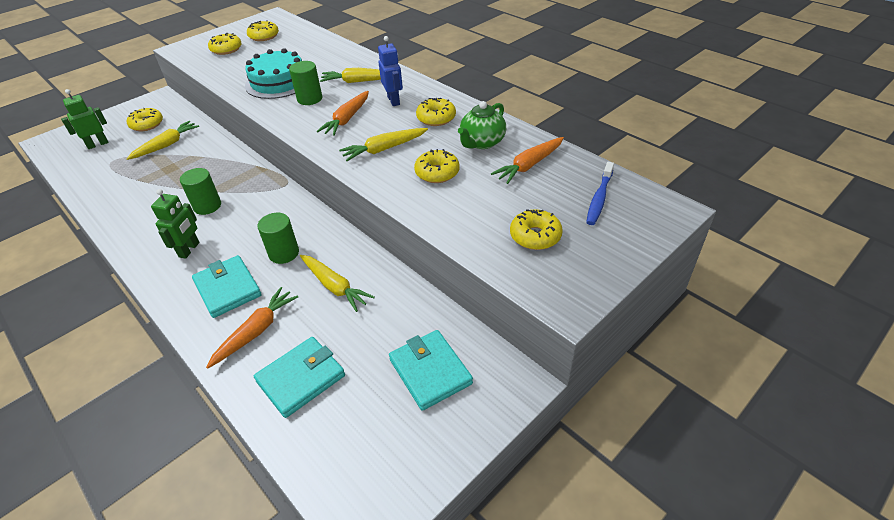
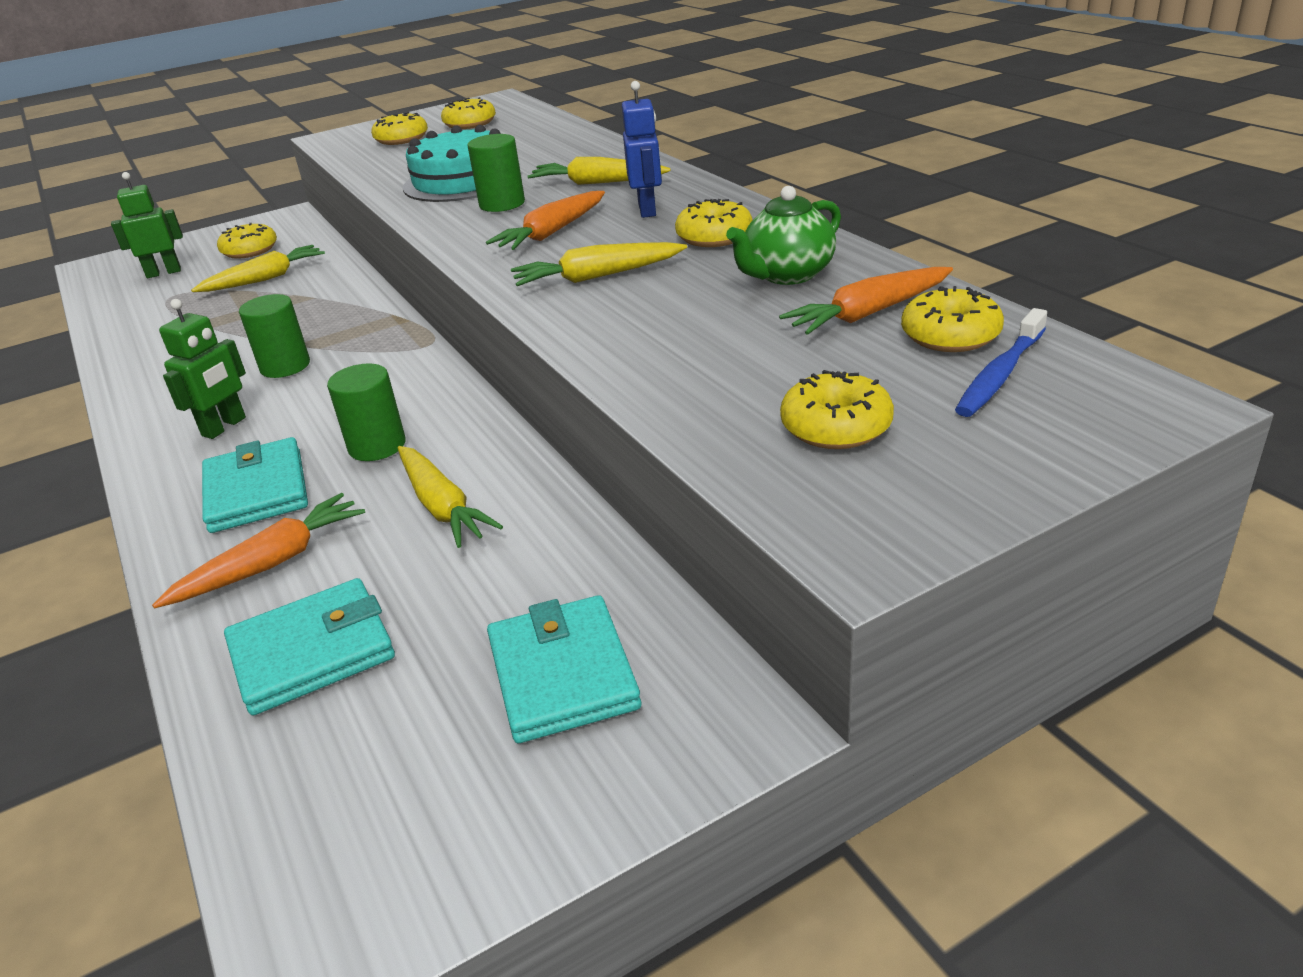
camera: 15 degrees right, 10 degrees down
yellow donut [414,149,460,183] -> yellow donut moved to [901,286,1004,352]

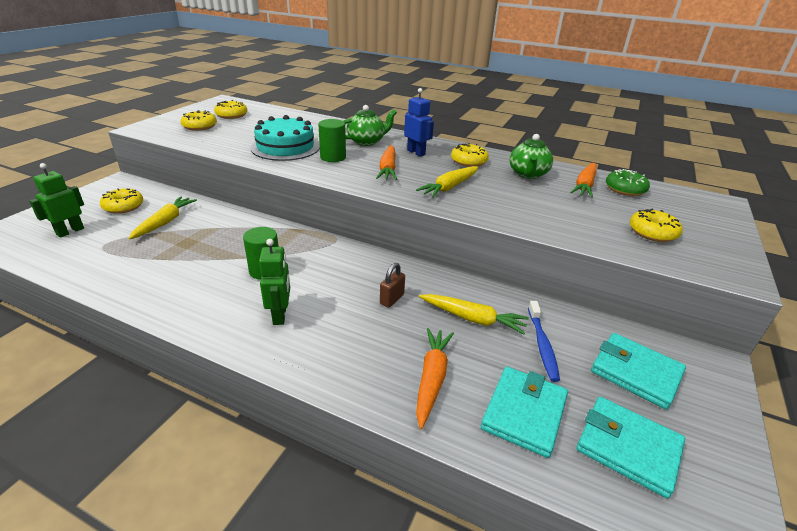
camera: 40 degrees left, 0 degrees up
turquoise wallet [202,437,308,533] -> turquoise wallet moved to [576,397,685,498]
green cylinder [327,363,406,461] -> brown padlock [380,263,405,308]
yellow carrot [527,157,671,185] -> green teapot [344,105,397,146]
yellow donut [901,286,1004,352] -> green donut [606,169,650,196]
blue toothbrush [955,308,1047,417] -> blue toothbrush moved to [528,301,560,382]

